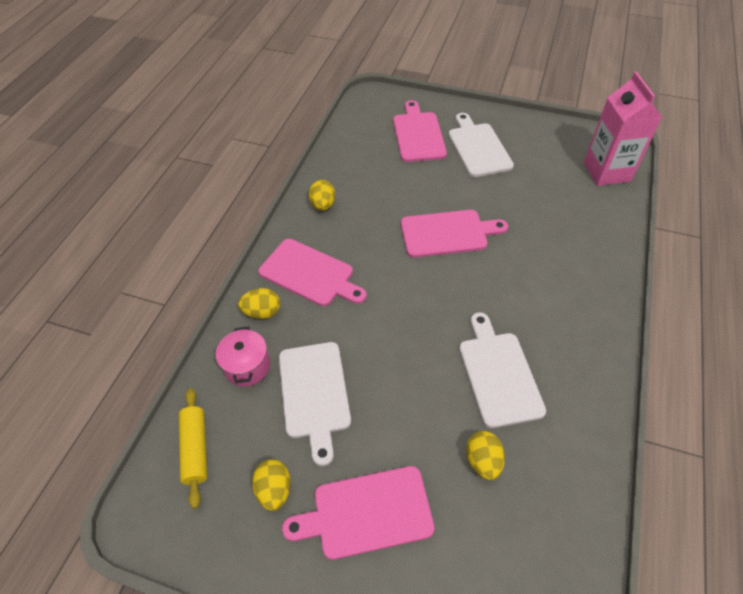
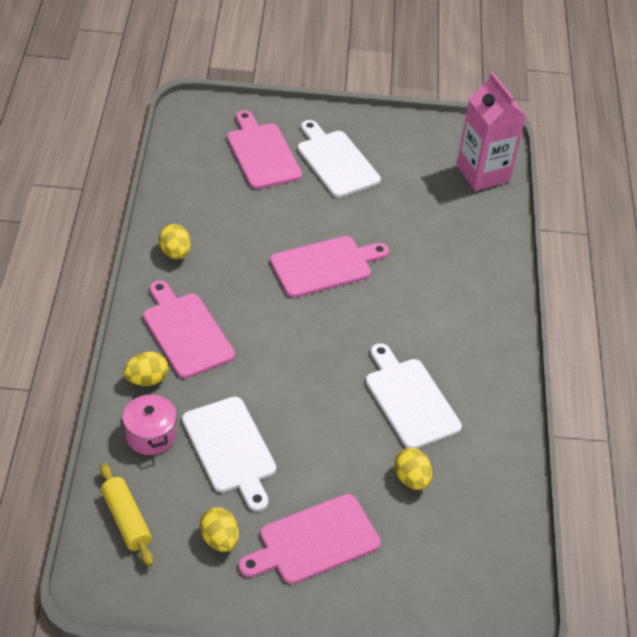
camera: 20 degrees left, 5 degrees down
pink cutting board [258,239,367,306] -> pink cutting board turned 135 degrees counterclockwise [143,280,235,379]

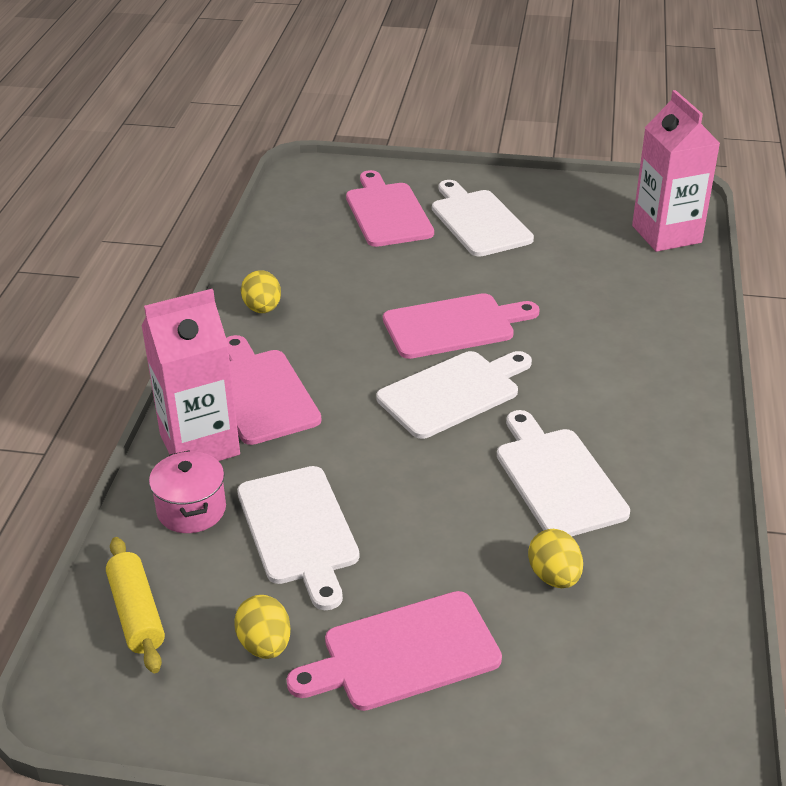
camera: 10 degrees right, 10 degrees down
yellow egg [123,352,169,386] -> pink carton [141,289,240,461]
none -> white cutting board [376,351,532,439]

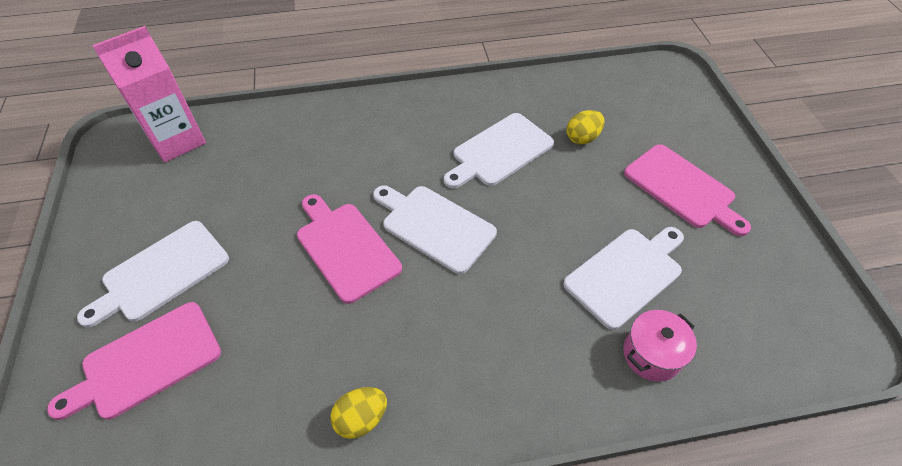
camera: 110 degrees left, 15 degrees up
yellow rolling pin [106,537,165,673] -> none
pink carton [141,289,240,461] -> none
pink cutting board [226,335,322,445] -> none
yellow egg [234,595,291,659] -> none

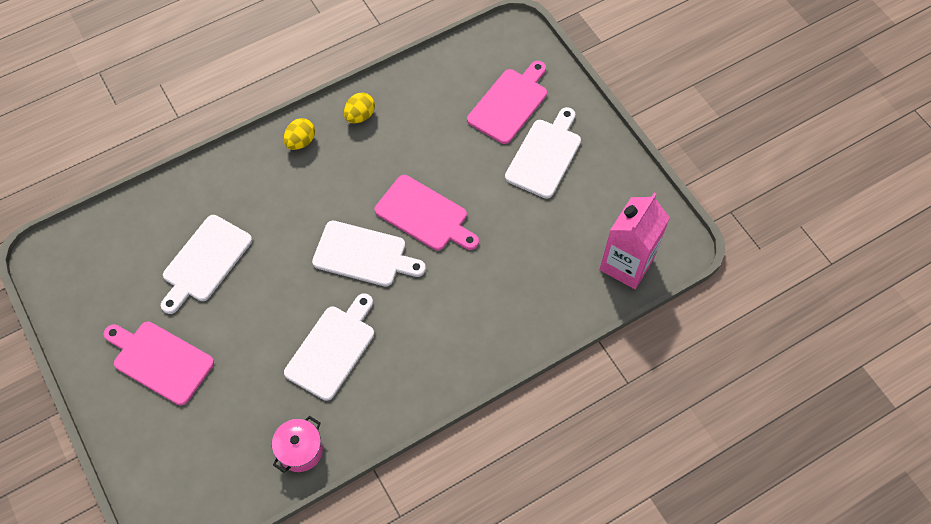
camera: 160 degrees right, 10 degrees up
yellow egg [567,110,605,144] -> yellow egg moved to [283,118,315,150]
pink pot [623,310,697,382] -> pink pot moved to [272,416,323,473]

